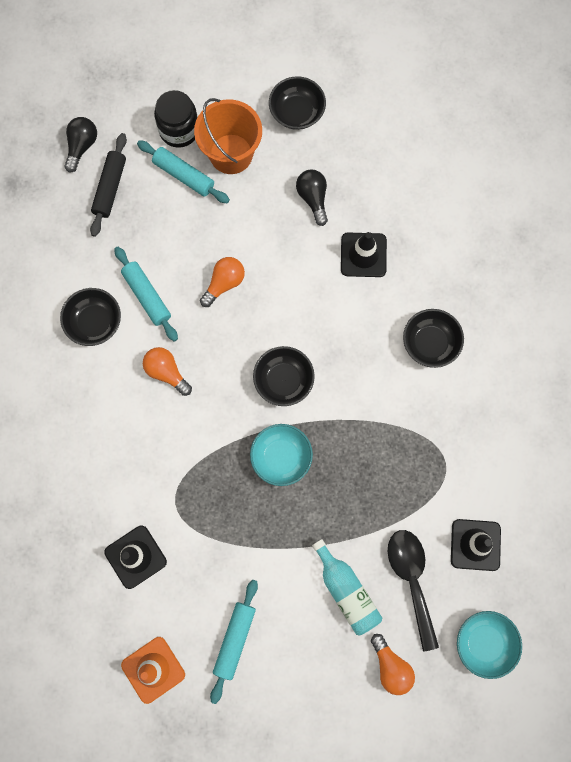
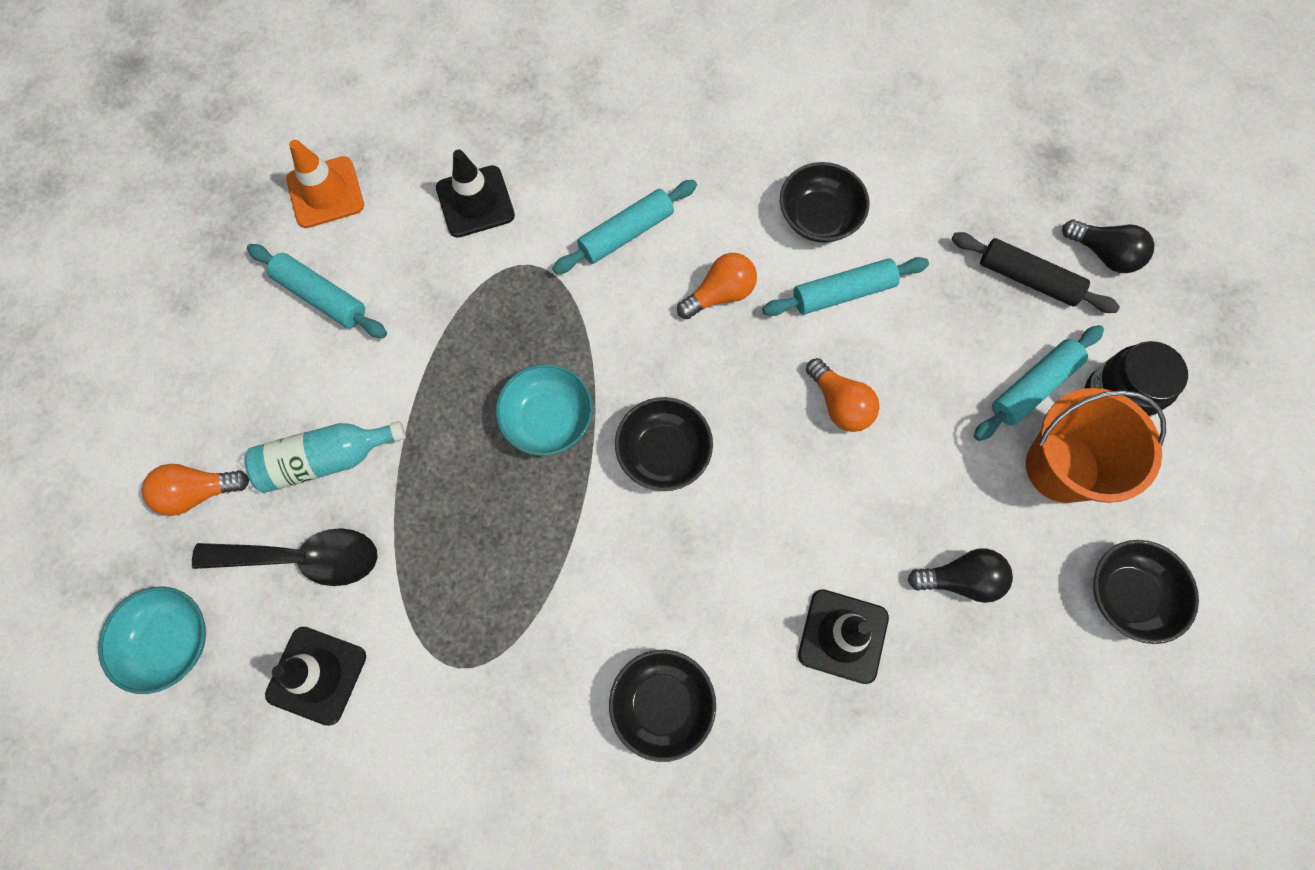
camera: 105 degrees right, 5 degrees down
none -> turquoise rolling pin [552,180,697,274]

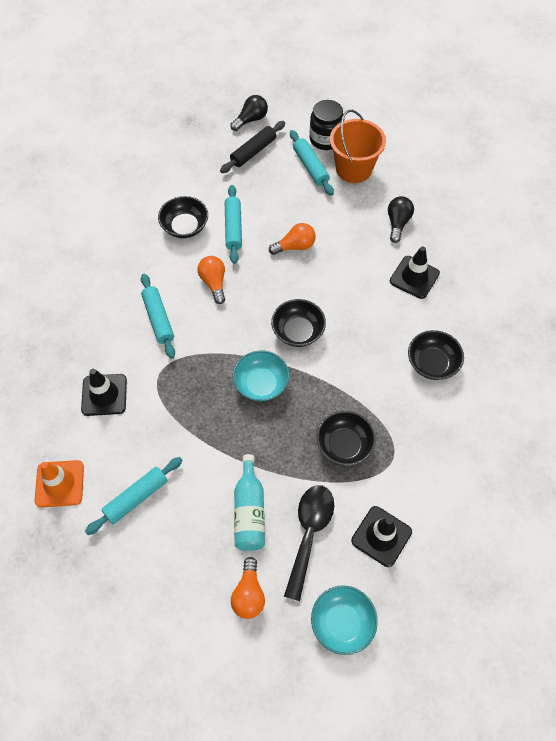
camera: 75 degrees left, 10 degrees down
black bowl [1093,540,1199,644] -> black bowl moved to [317,411,376,466]

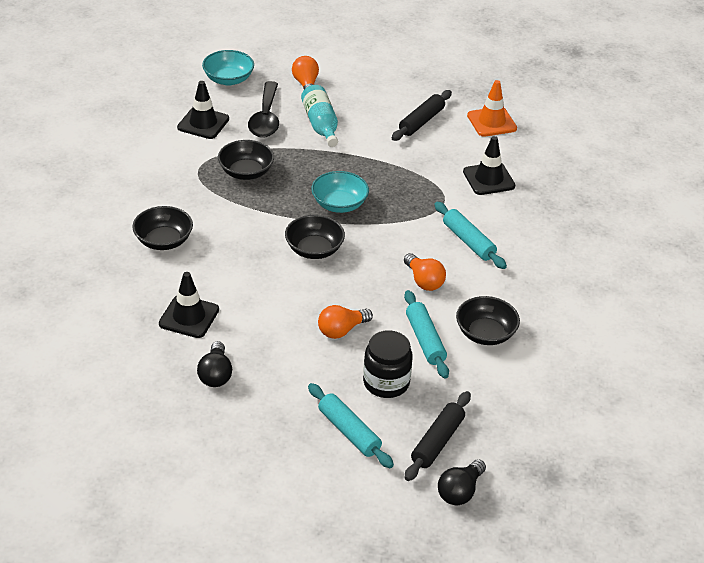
camera: 165 degrees right, 20 degrees down
turquoise rolling pin [85,457,183,535] -> black rolling pin [392,90,452,141]
black jar [310,100,344,150] -> black jar moved to [363,330,413,398]
orange bucket [330,110,386,183] -> none

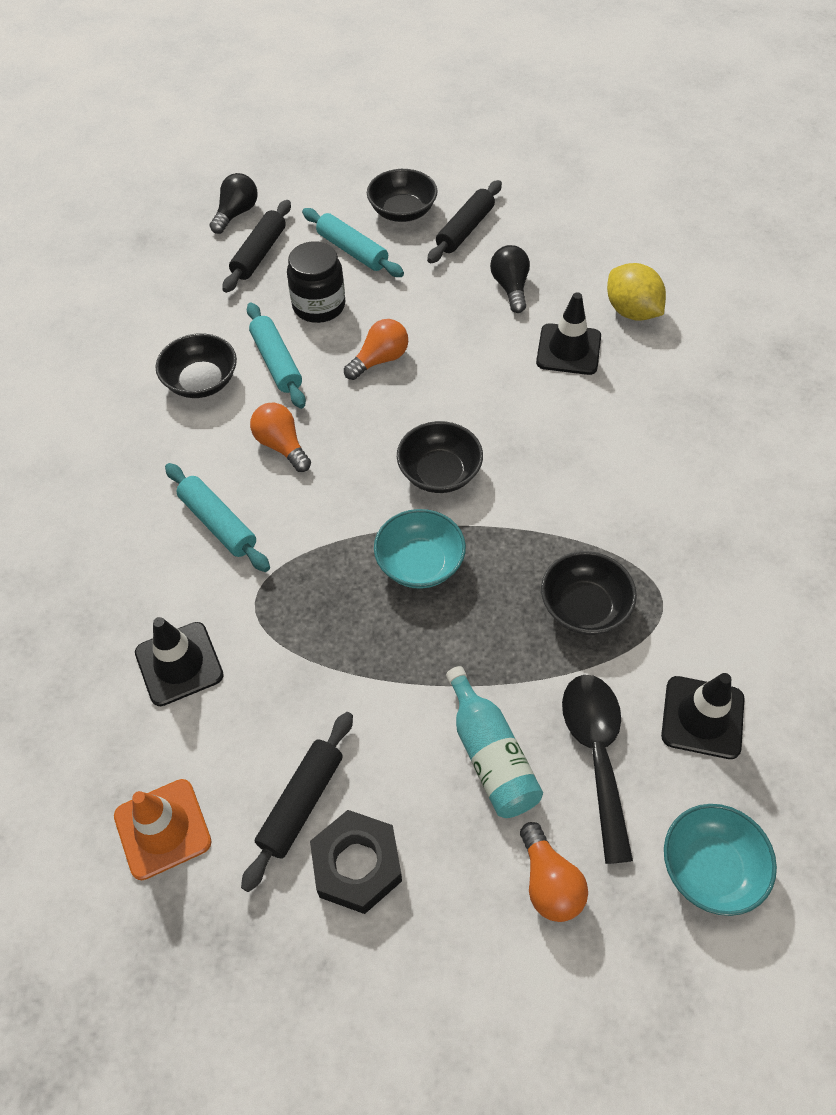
camera: 175 degrees right, 15 degrees up
black bowl [132,206,193,250] -> black bowl moved to [367,169,438,222]
none -> black nut [310,810,402,914]
none -> black rolling pin [427,180,502,263]
none -> yellow lemon [607,263,666,321]

